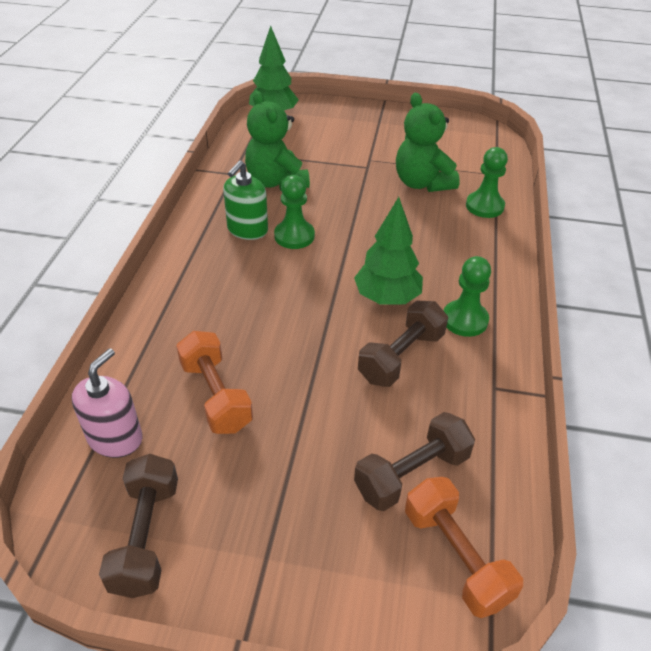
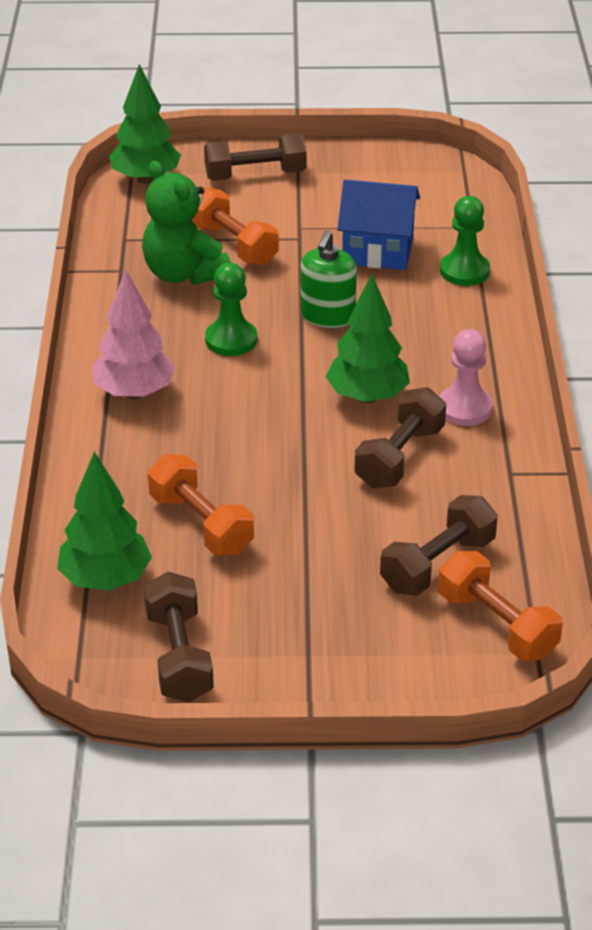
camera: 10 degrees left, 5 degrees down
pink soap dispenser [72,348,143,458] -> green tree [57,452,152,591]
green soap dispenser [223,160,268,240] -> green soap dispenser moved to [301,230,357,328]
green teddy bear [396,93,460,192] -> blue house [338,180,420,270]
green pawn [444,256,491,337] -> pink pawn [439,329,493,426]
none -> pink tree [92,270,176,399]
none -> orange dumbbell [192,187,279,266]
none -> brown dumbbell [204,133,307,181]

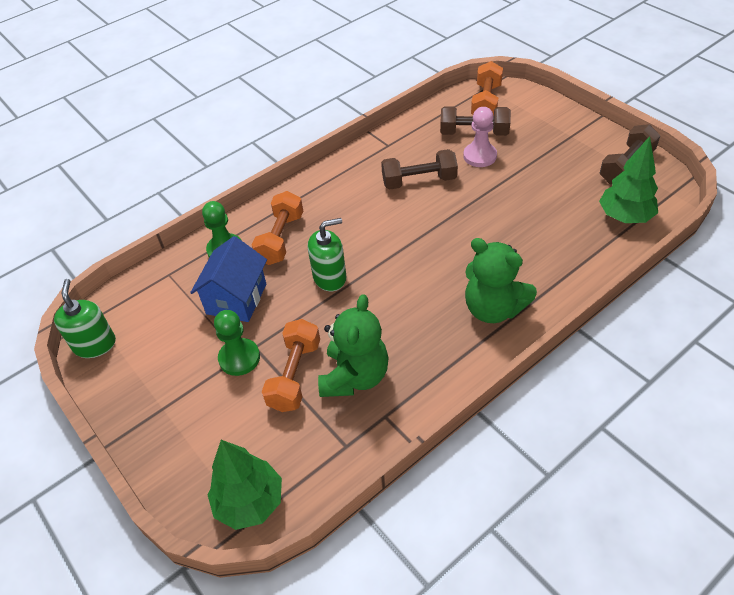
camera: 125 degrees left, 10 degrees up
pink tree [92,270,176,399] -> green teddy bear [465,238,537,323]
orange dumbbell [148,454,254,555] -> orange dumbbell moved to [252,191,303,265]
brown dumbbell [204,133,307,181] -> none
green pawn [205,263,257,356] -> green pawn moved to [214,310,260,376]
green tree [326,273,410,403] -> none
blue house [338,180,420,270] -> blue house turned 45 degrees clockwise [190,236,267,322]
pink pawn [439,329,493,426] -> pink pawn moved to [463,107,497,167]
none -> green soap dispenser [54,279,116,358]

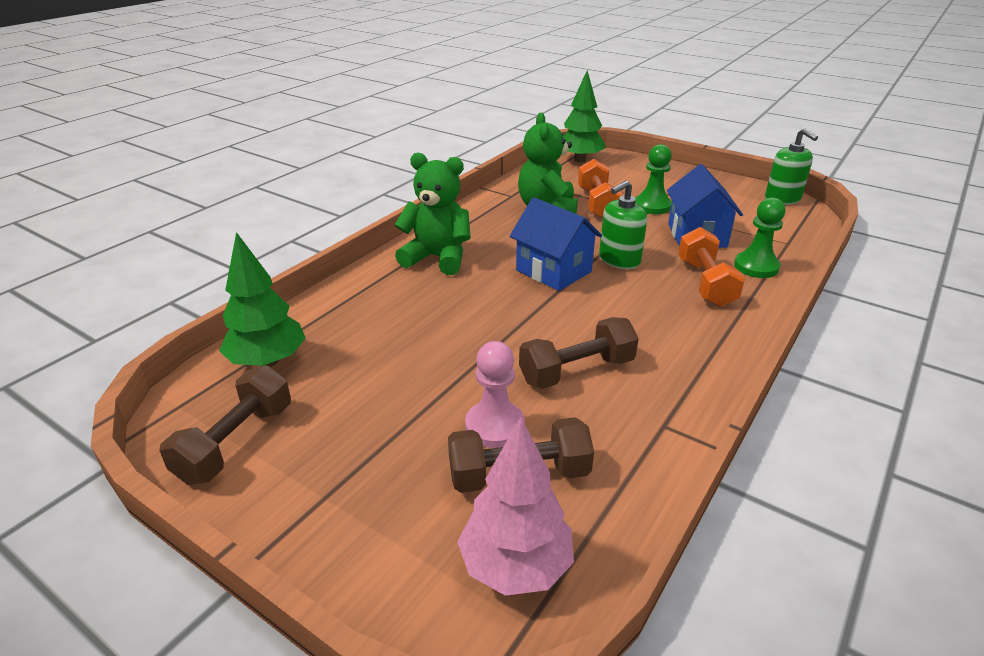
camera: 160 degrees right, 15 degrees down
orange dumbbell [471,61,503,116] -> pink tree [457,417,574,596]
none -> blue house [510,197,602,291]

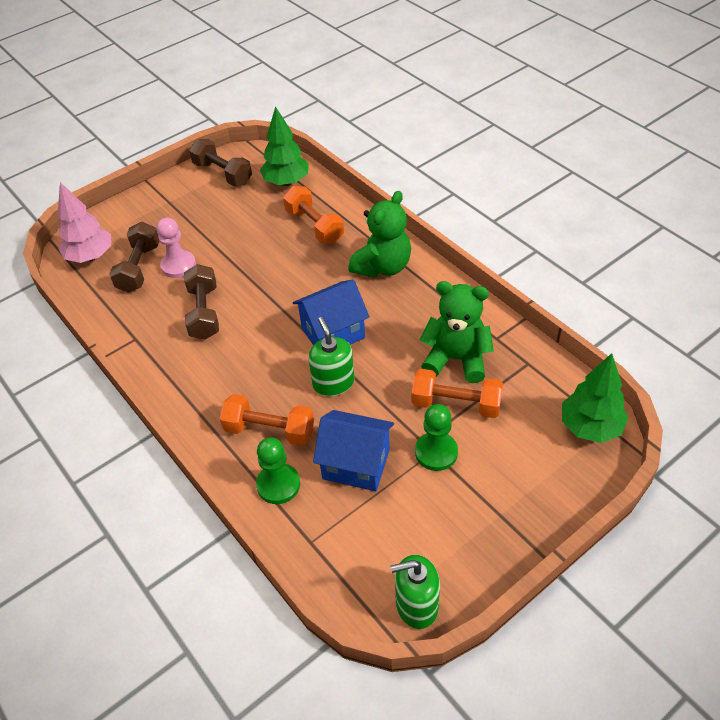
camera: 110 degrees right, 15 degrees up
none -> orange dumbbell [283,186,344,243]

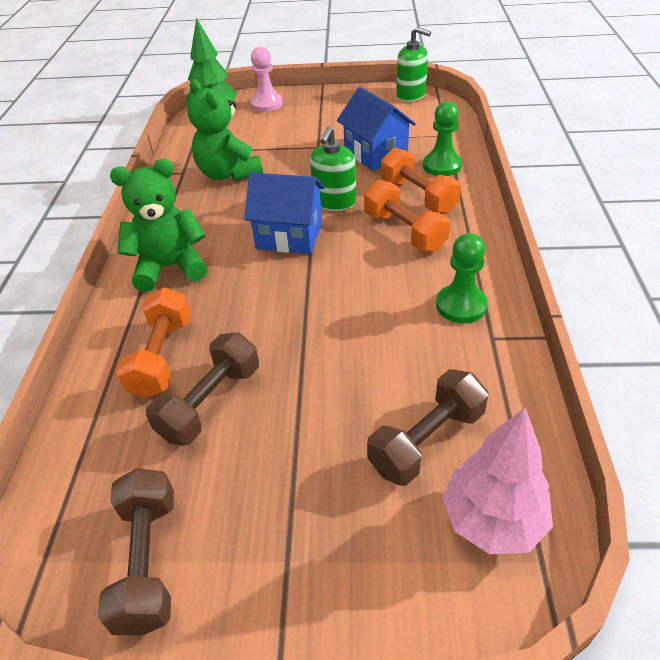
camera: 140 degrees left, 5 degrees down
pink pawn [157,217,196,278] -> pink pawn moved to [250,47,283,112]
brown dumbbell [184,264,219,340] -> brown dumbbell moved to [146,332,259,446]
green tree [260,106,309,186] -> none
orange dumbbell [412,369,503,418] -> orange dumbbell moved to [364,180,450,252]
green pawn [415,404,458,471] -> green pawn moved to [436,233,488,323]

